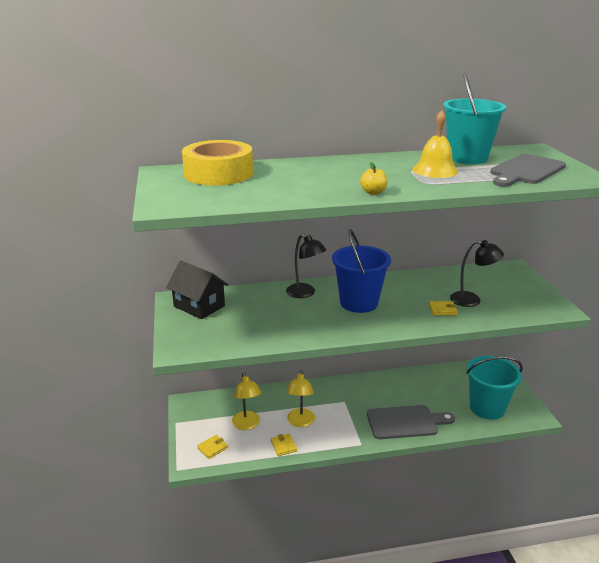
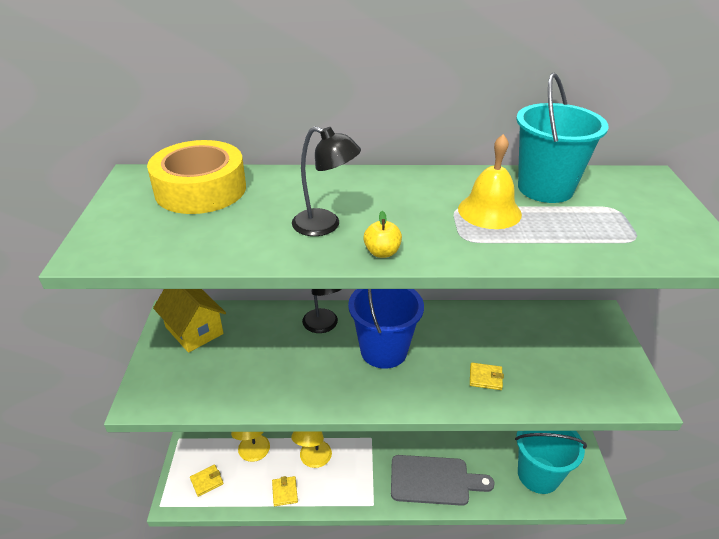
camera: 10 degrees right, 10 degrees up
black house [166,261,229,319] -> yellow house [153,289,226,353]
black lamp [450,240,504,307] -> black lamp moved to [292,126,361,236]
grey cutting board [490,154,566,187] -> none

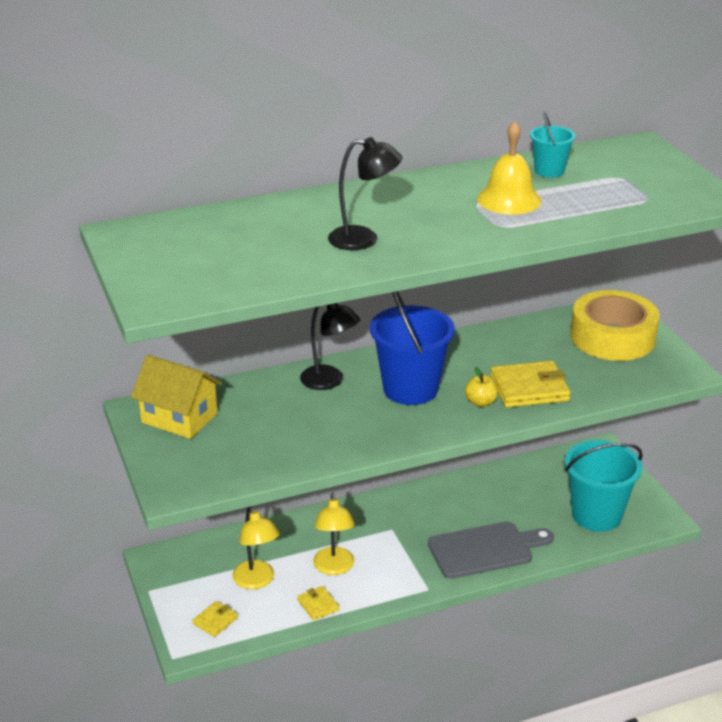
camera: 20 degrees left, 5 degrees down
yellow tape [147,140,246,214] -> yellow tape moved to [570,290,660,361]
yellow apple [363,211,402,258] -> yellow apple moved to [465,367,498,407]
yellow wallet [470,363,504,390] -> yellow wallet [490,361,571,408], size x1.91
turquoise bucket [516,73,609,203] -> turquoise bucket [530,112,575,178], size x0.53

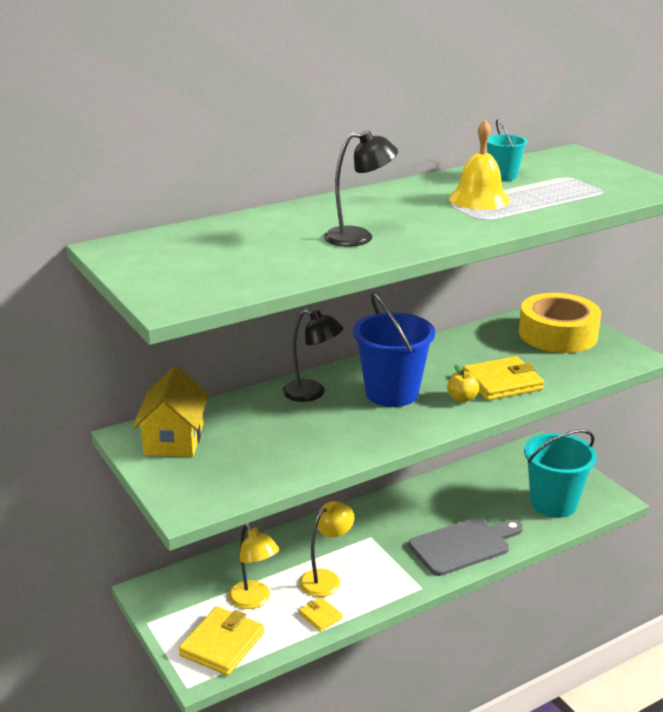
camera: 10 degrees left, 5 degrees down
yellow house [131,354,222,439] -> yellow house turned 75 degrees clockwise [133,366,209,457]
yellow wallet [192,601,238,637] -> yellow wallet [179,606,264,676], size x1.91
yellow lamp [313,493,355,575] -> yellow lamp turned 120 degrees counterclockwise [299,501,354,597]

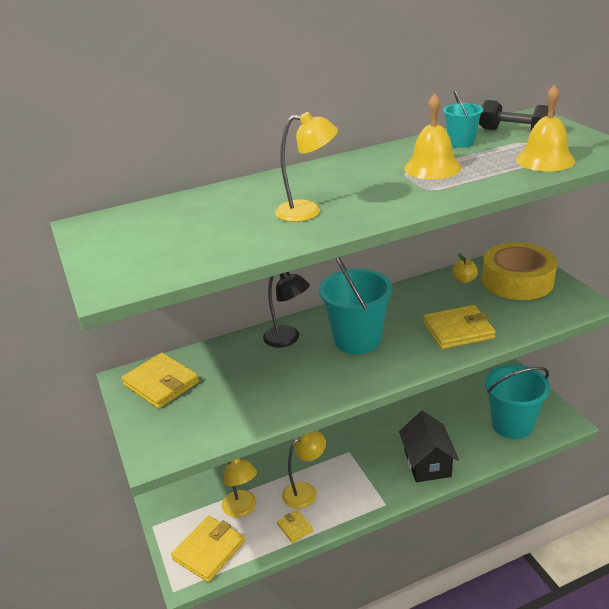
camera: 10 degrees right, 5 degrees up
yellow house [133,366,209,457] -> yellow wallet [121,353,199,409]
black lamp [324,130,398,246] -> yellow lamp [275,112,338,222]
blue bucket [353,293,435,407] -> turquoise bucket [319,257,393,354]
grey cutting board [409,517,523,576] -> black house [399,411,459,482]
yellow apple [447,365,479,402] -> yellow apple moved to [452,253,478,283]
none -> black dumbbell [479,100,555,130]
none -> yellow bell [516,85,575,172]

